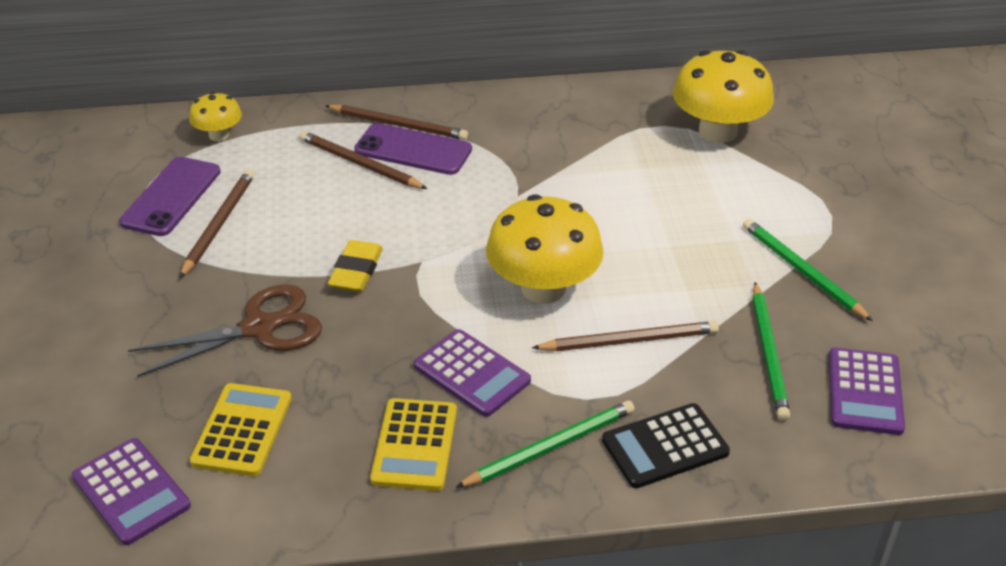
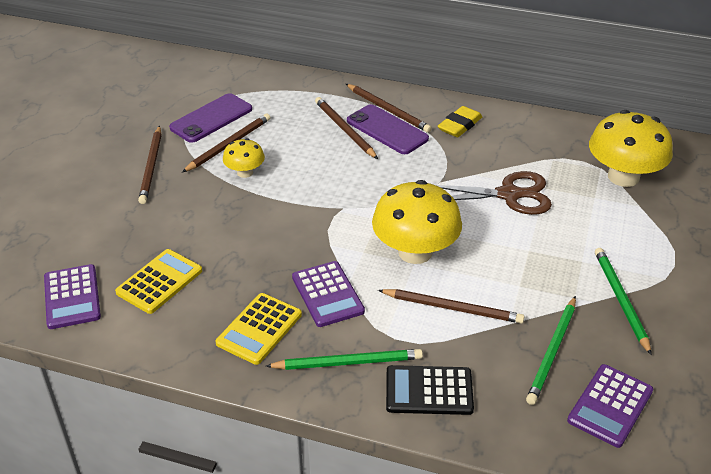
camera: 25 degrees right, 0 degrees up
brown scissors [128,284,322,377] -> brown scissors moved to [436,171,552,215]
yellow mushroom [189,92,242,141] -> yellow mushroom moved to [223,138,265,178]
yellow eraser [328,240,383,292] -> yellow eraser moved to [438,106,482,137]
none -> brown pencil [138,126,161,204]

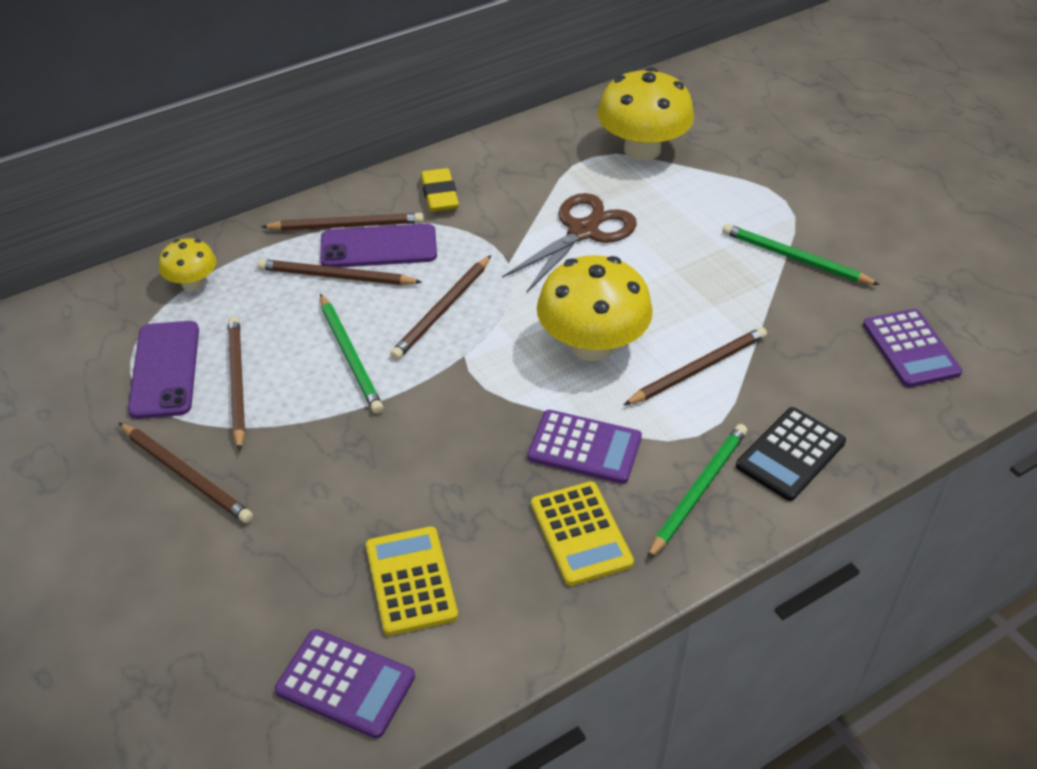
camera: 50 degrees left, 5 degrees up
yellow mushroom [223,138,265,178] -> yellow mushroom moved to [159,238,216,290]
green pencil [526,296,576,405] -> green pencil moved to [320,294,383,414]
none -> brown pencil [390,255,491,360]

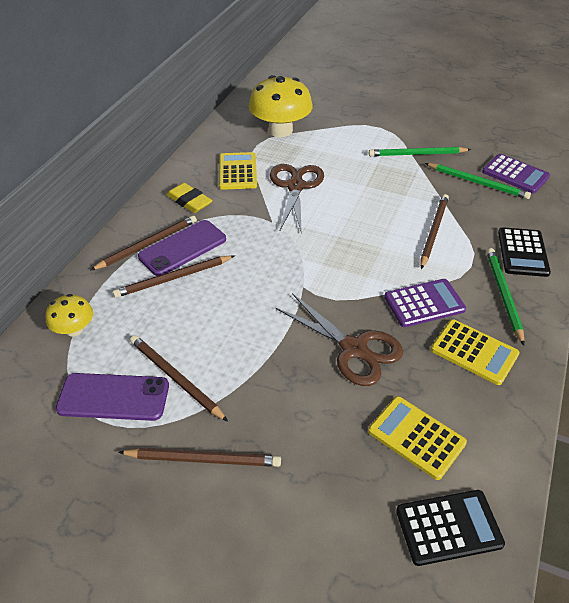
camera: 35 degrees left, 0 degrees up
purple phone [128,321,199,419] -> purple phone turned 45 degrees counterclockwise [56,373,169,421]
purple calculator [274,629,415,739] -> black calculator [396,490,505,566]
green pencil [320,294,383,414] -> green pencil moved to [425,163,531,199]
brown pencil [390,255,491,360] -> none
yellow mushroom [537,255,653,361] -> none
none -> yellow calculator [219,152,257,190]
none -> brown scissors [276,293,403,386]

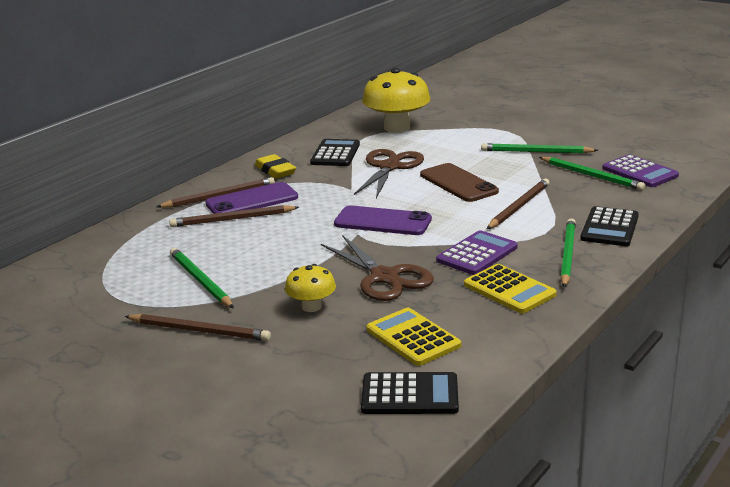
camera: 15 degrees right, 20 degrees down
yellow mushroom [46,294,93,336] -> yellow mushroom moved to [285,264,336,312]
purple phone [56,373,169,421] -> purple phone moved to [334,206,432,235]
brown pencil [130,335,228,422] -> green pencil [170,248,234,308]
yellow calculator [219,152,257,190] -> black calculator [310,139,360,166]
purple calculator [384,279,466,327] -> purple calculator turned 45 degrees counterclockwise [436,230,518,275]
none -> brown phone [420,163,499,202]

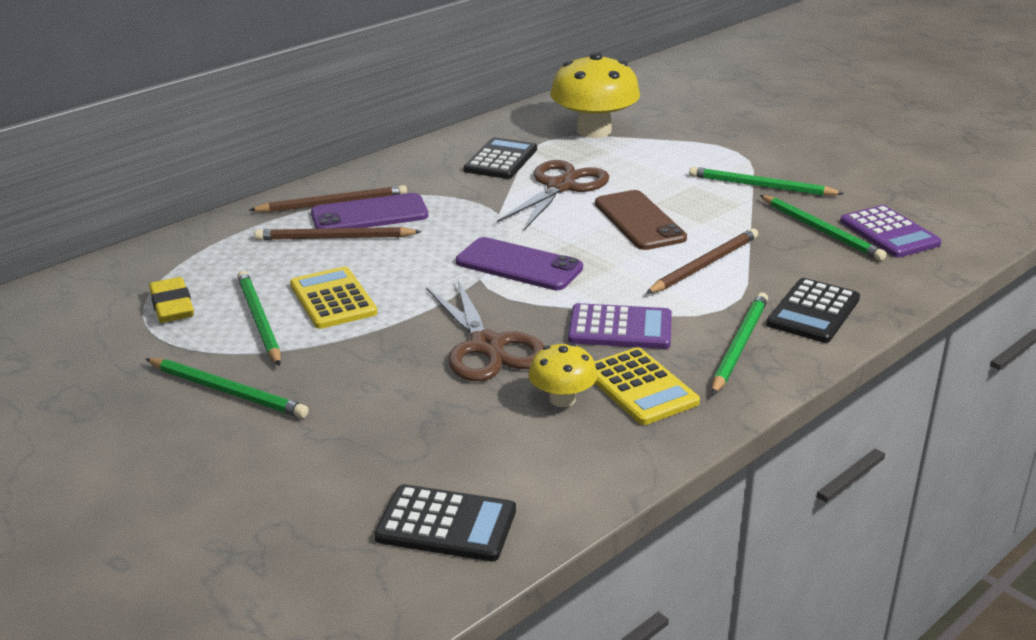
camera: 10 degrees right, 5 degrees up
brown pencil [124,314,271,341] -> green pencil [146,358,309,418]
yellow eraser [255,154,296,179] -> yellow eraser moved to [149,277,194,323]
yellow mushroom [285,264,336,312] -> yellow mushroom moved to [528,343,598,407]
yellow calculator [366,308,461,366] -> yellow calculator moved to [290,267,377,329]
purple calculator [436,230,518,275] -> purple calculator turned 45 degrees clockwise [568,303,672,349]

